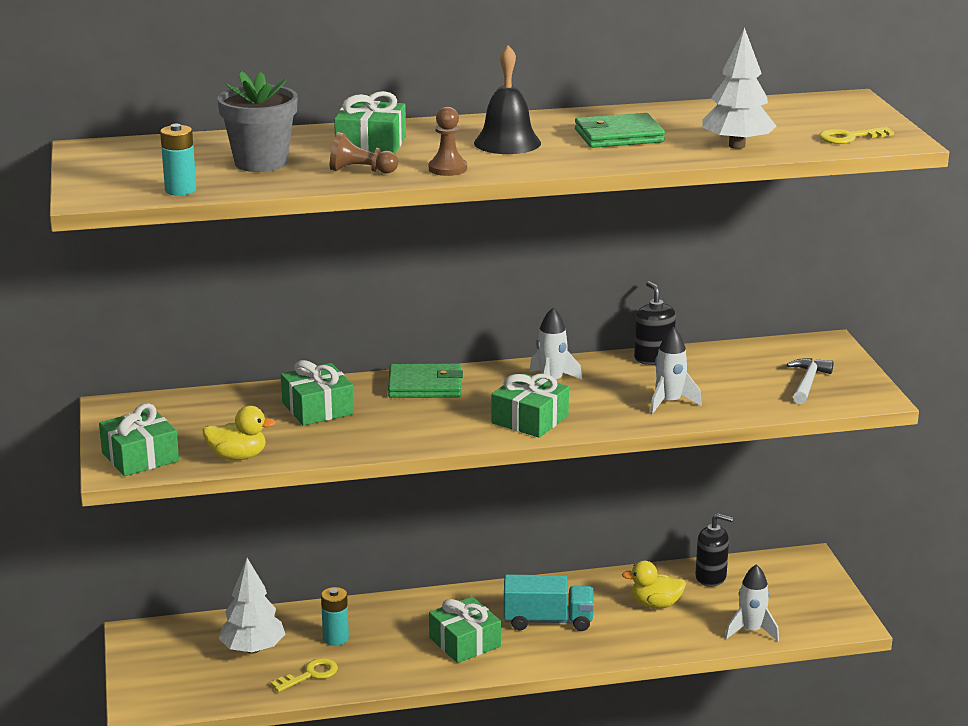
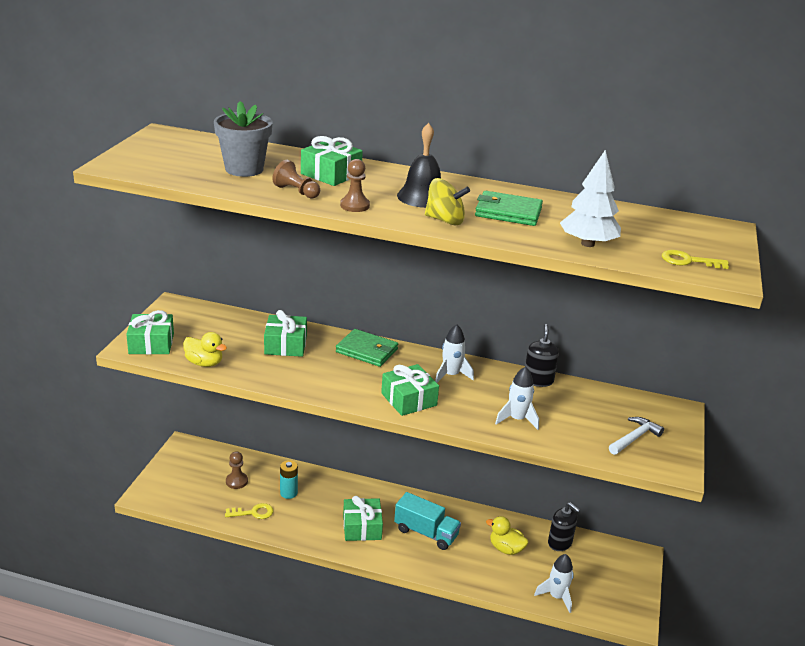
camera: 25 degrees right, 5 degrees up
turquoise battery [160,124,196,196] -> none
white tree [218,558,285,654] -> brown pawn [226,451,248,489]
none -> yellow spinning top [425,178,470,225]

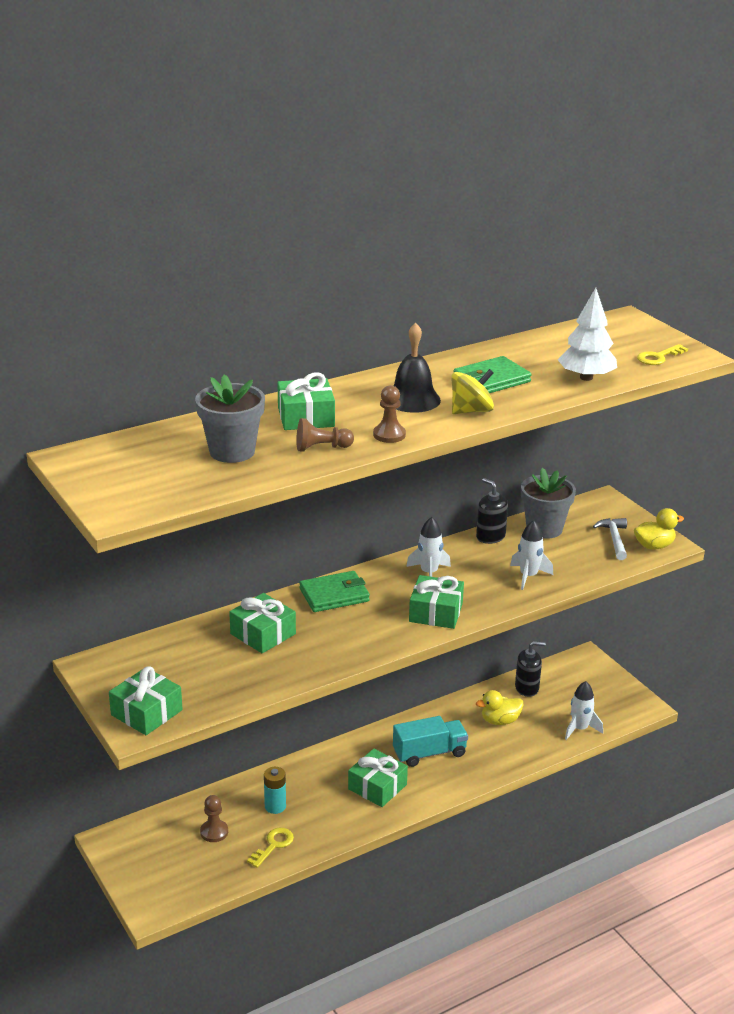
camera: 45 degrees left, 0 degrees up
yellow duck [183,332,227,367] -> yellow duck moved to [634,508,684,550]
none -> grey flower pot [521,468,576,539]

